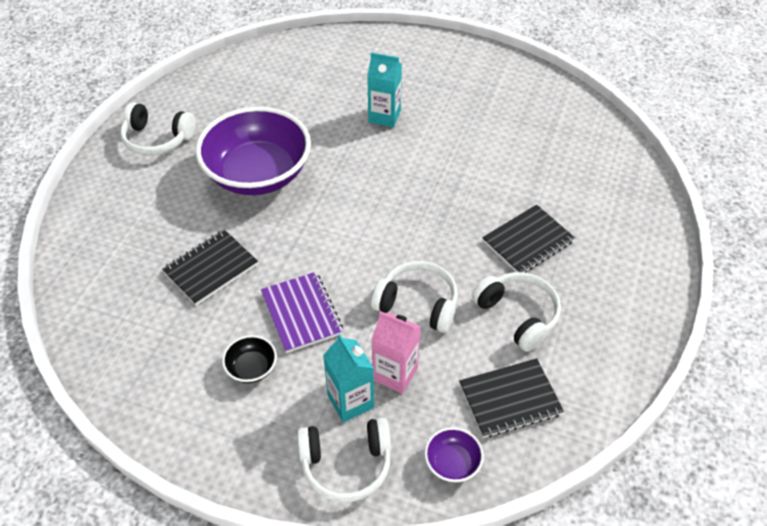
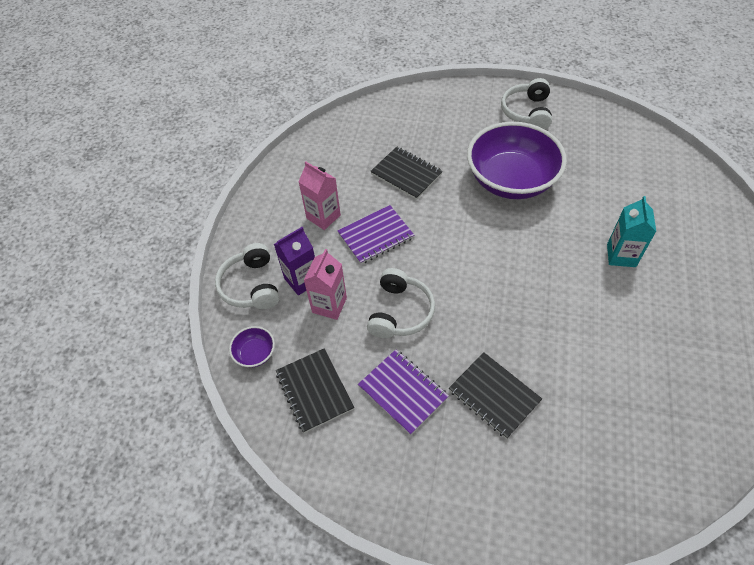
camera: 85 degrees right, 5 degrees up
black bowl [222,335,277,383] -> pink carton [298,161,341,230]
turquoise carton [323,334,374,423] -> purple carton [274,227,315,296]
white headphones [472,272,561,352] -> purple notebook [358,350,449,435]

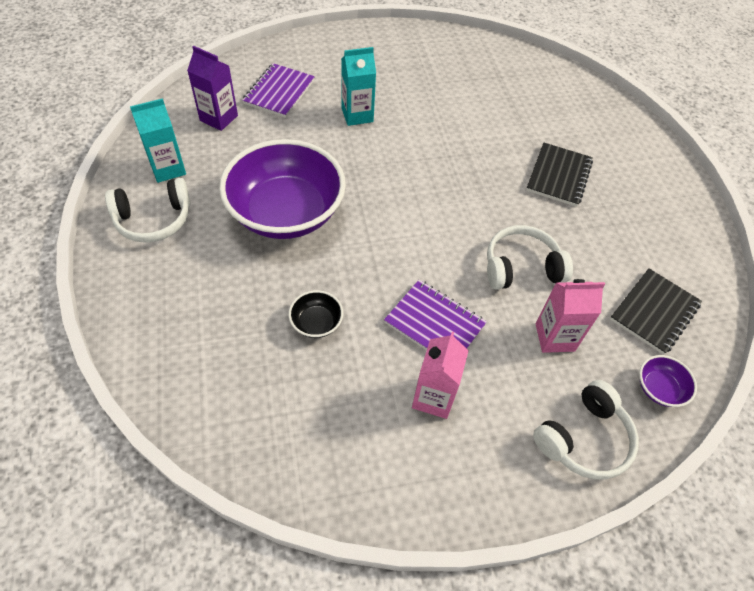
camera: 120 degrees left, 0 degrees up
purple carton [274,227,315,296] -> purple carton moved to [187,46,238,131]
purple notebook [358,350,449,435] -> purple notebook moved to [242,63,315,118]
black notebook [370,147,443,200] -> black bowl [289,290,343,338]
none -> turquoise carton [130,98,186,183]

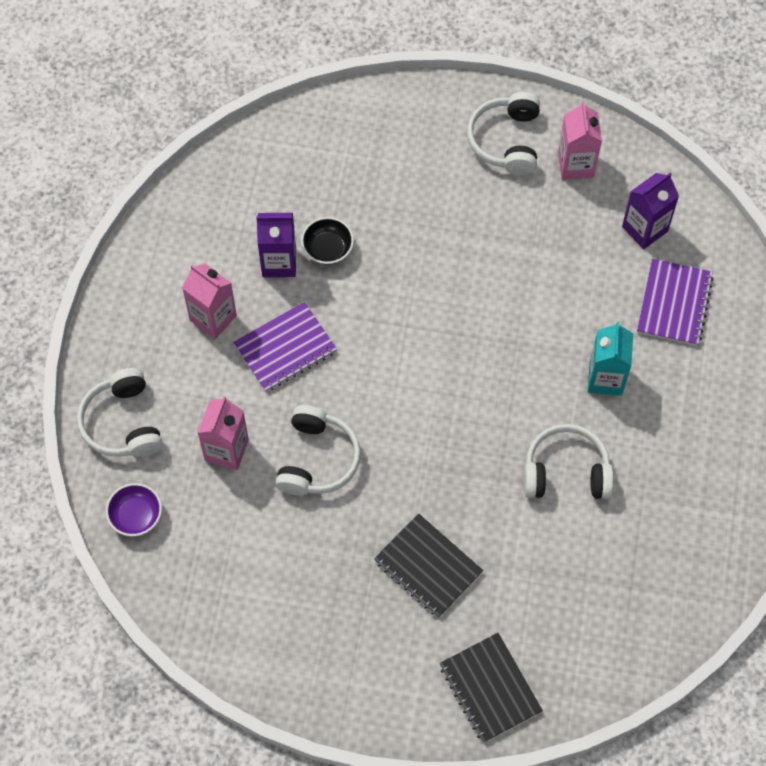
camera: 115 degrees right, 10 degrees up
turquoise carton [130,98,186,183] -> pink carton [558,101,602,180]
purple bowl [219,139,346,239] -> none
purple notebook [242,63,315,118] -> purple notebook turned 60 degrees clockwise [637,259,714,346]
black notebook [610,268,702,355] -> black notebook moved to [440,633,543,743]
none -> purple carton [256,213,296,277]
none -> white headphones [524,424,614,499]

